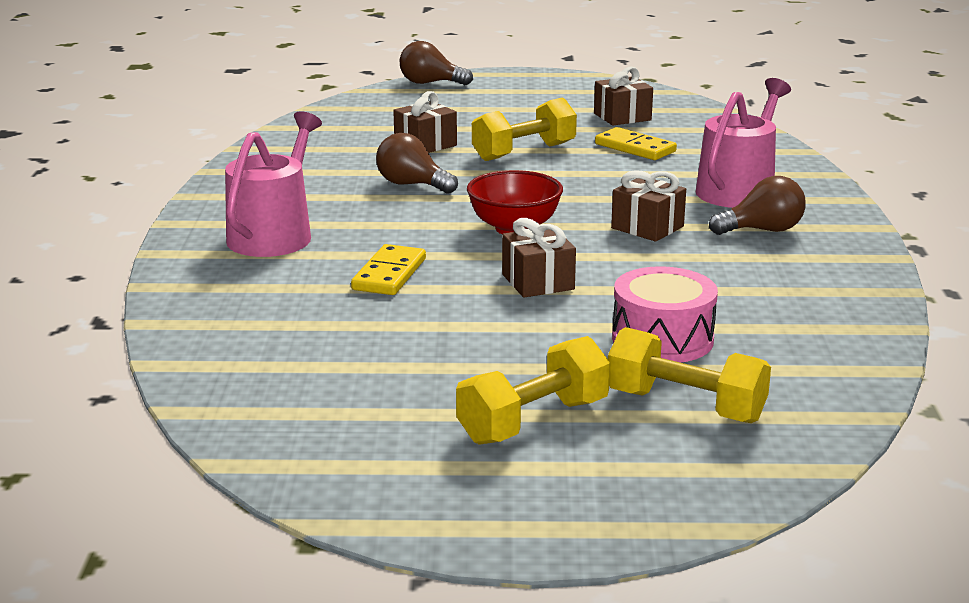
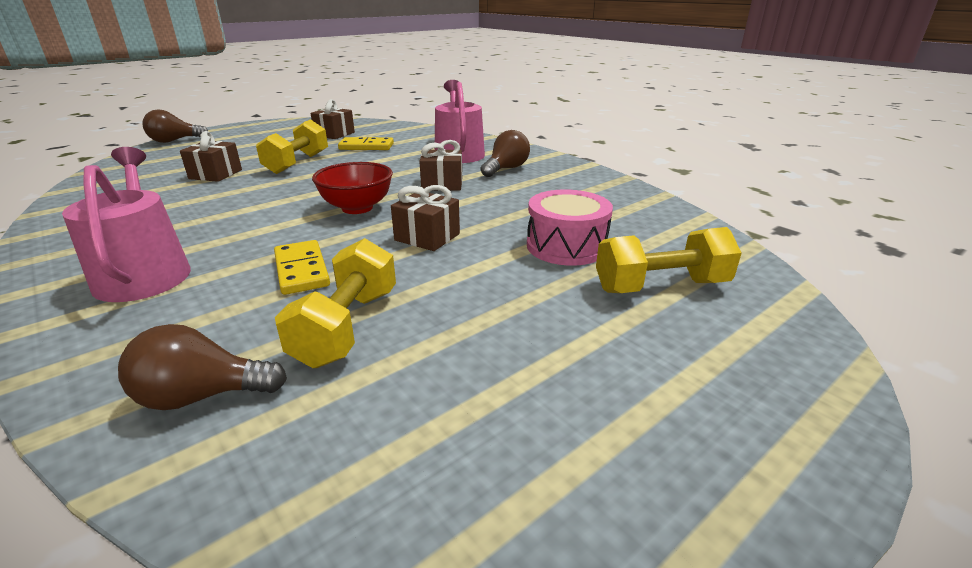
camera: 40 degrees left, 5 degrees up
brown light bulb [376,133,458,194] -> brown light bulb moved to [118,324,287,410]
yellow dumbbell [456,336,610,445] -> yellow dumbbell moved to [275,238,396,368]

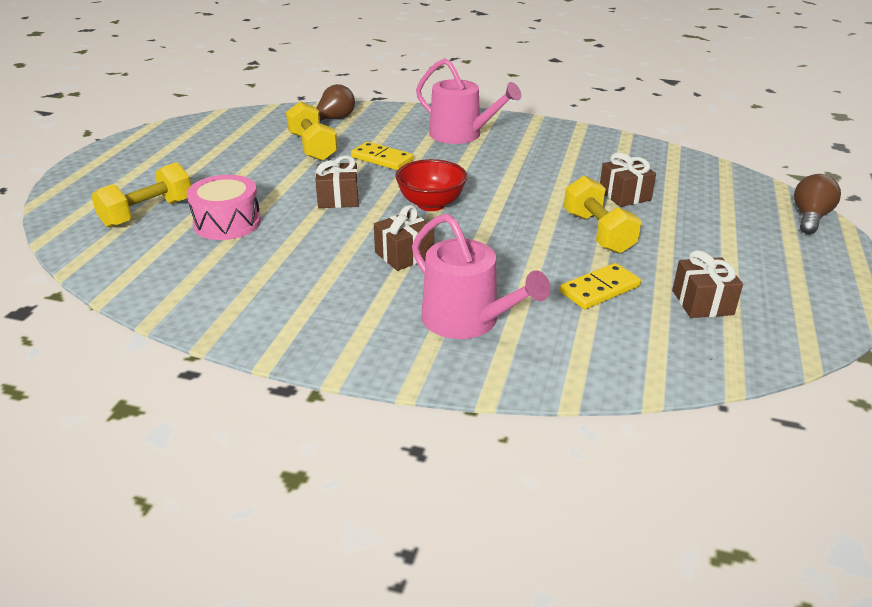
camera: 145 degrees right, 5 degrees up
brown light bulb [481,130,530,177] -> none

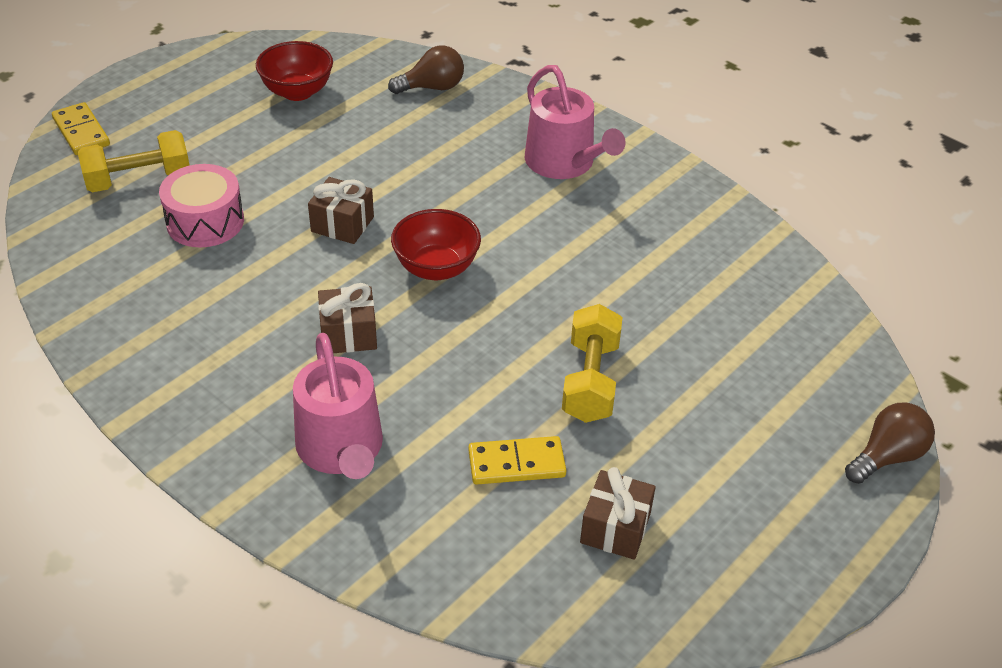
camera: 25 degrees right, 10 degrees up
yellow dumbbell [286,101,338,161] -> none
yellow domino [351,142,413,170] -> yellow domino moved to [52,102,110,155]
brown gift [600,152,656,207] -> none
none -> red bowl [256,41,333,101]

